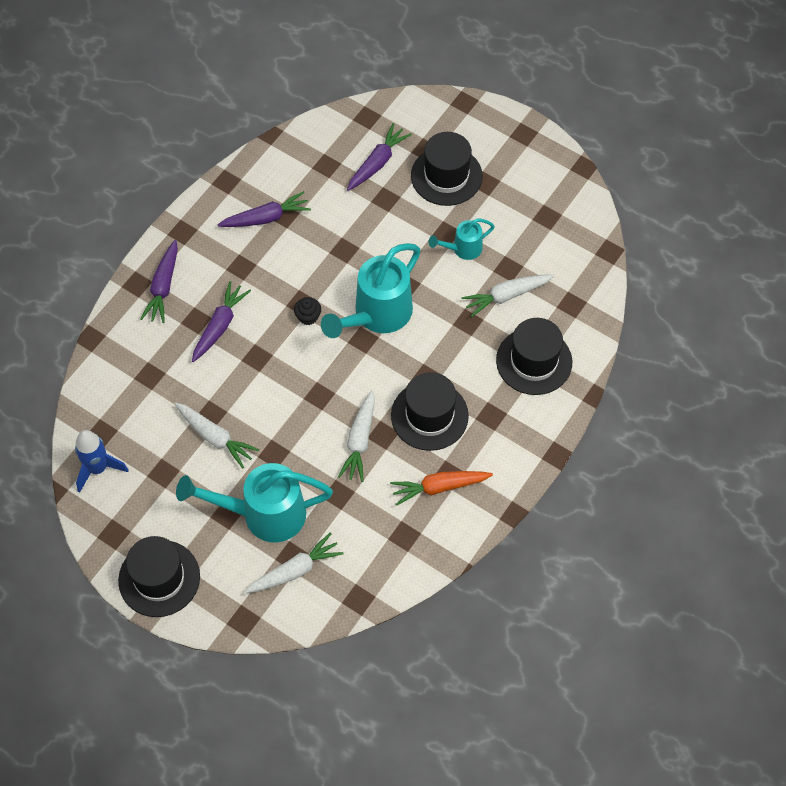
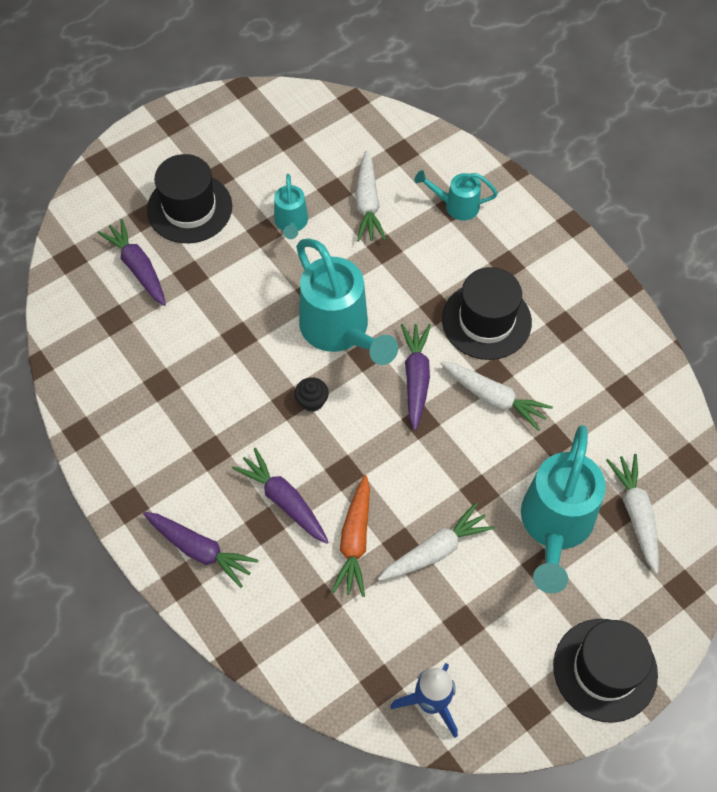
camera: 70 degrees left, 0 degrees up
purple carrot [217,191,311,227] -> purple carrot moved to [401,324,431,430]
orange carrot [390,471,493,506] -> orange carrot moved to [332,475,370,597]
black hat [496,318,572,395] -> turquoise watering can [414,170,498,220]

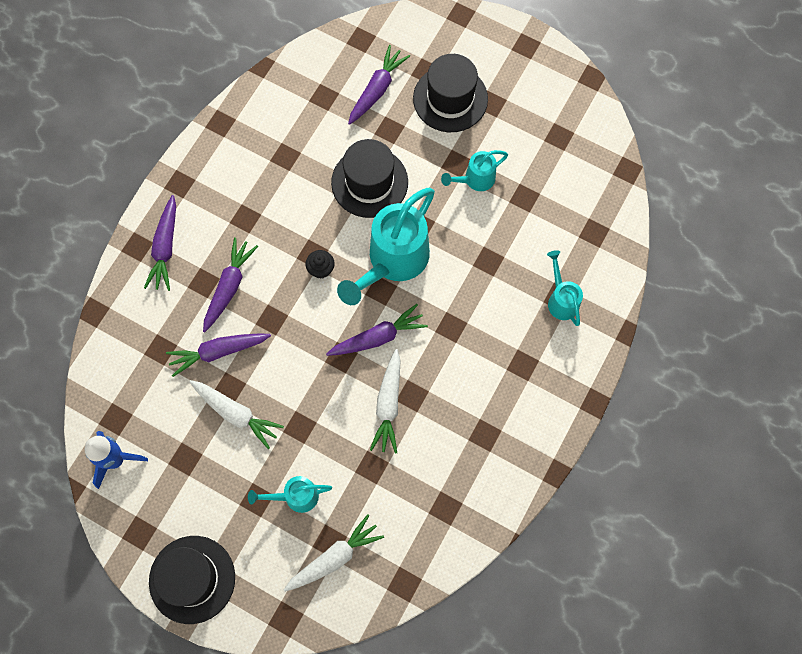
camera: 65 degrees right, 10 degrees up
orange carrot [332,475,370,597] -> purple carrot [166,333,271,377]
white carrot [356,151,386,242] -> none
black hat [442,267,532,360] -> black hat moved to [331,139,408,218]
turquoise watering can [521,425,606,593] -> turquoise watering can [248,476,332,513], size x0.51

